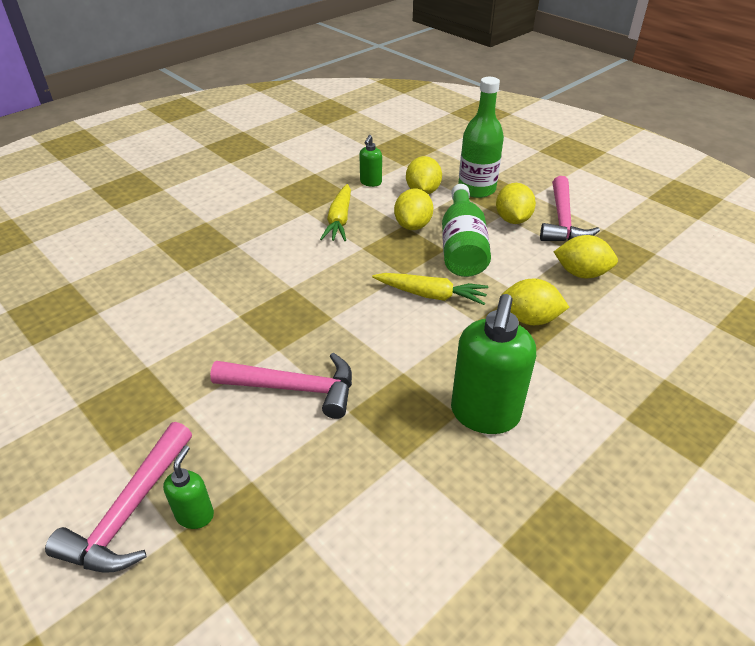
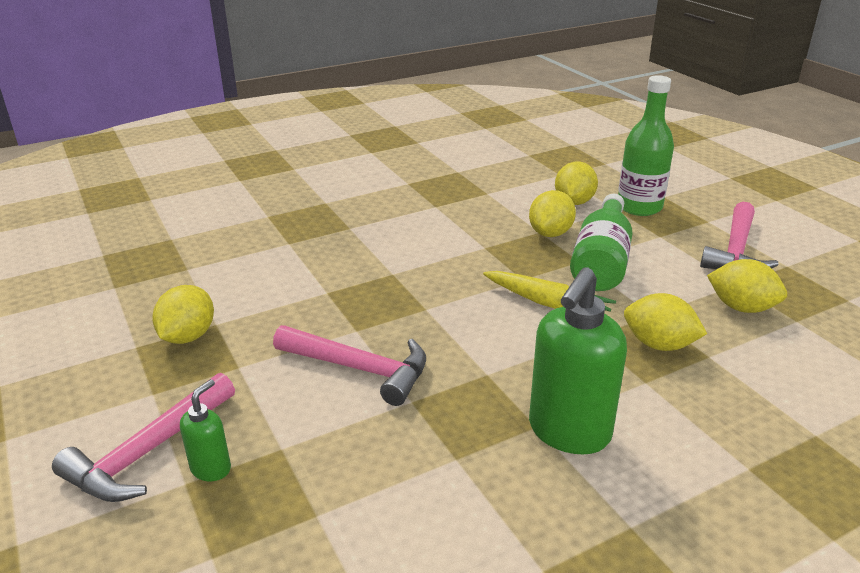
camera: 15 degrees right, 10 degrees down
yellow carrot [320,184,351,241] -> none
green soap dispenser [359,135,382,187] -> none
yellow lemon [496,183,536,224] -> yellow lemon moved to [152,285,214,344]

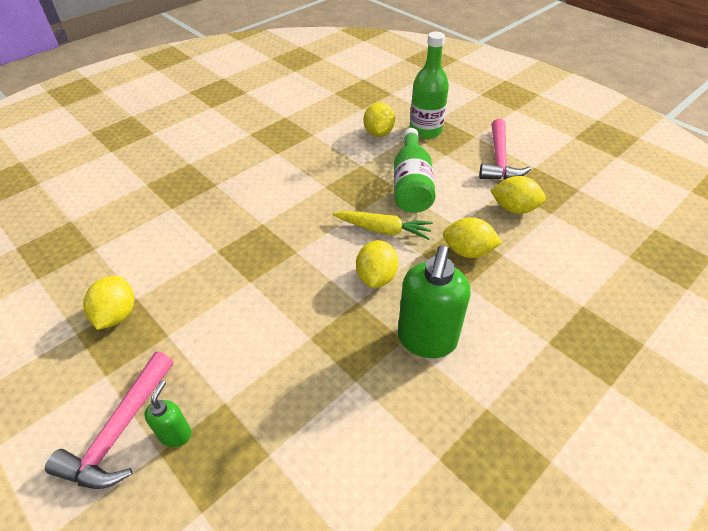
camera: 15 degrees left, 15 degrees up
pink hammer [273,325,426,406] -> none
yellow lemon [529,190,576,237] -> yellow lemon moved to [356,240,398,288]

